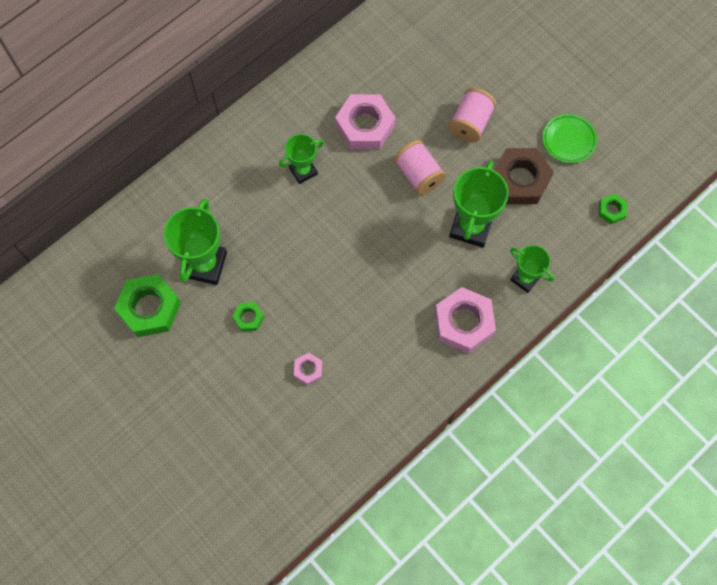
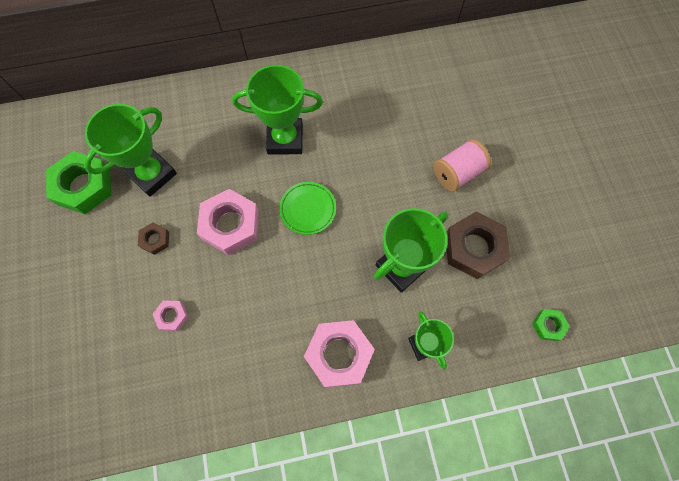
camera: 30 degrees right, 0 degrees up
green nut [232,302,264,331] -> brown nut [138,223,169,255]
green trophy [279,134,324,184] -> green trophy [232,65,323,155], size x1.65
pink nut [335,94,395,149] -> pink nut moved to [197,189,259,255]
pink spool [394,140,446,195] -> none
green plate [543,114,597,163] -> green plate moved to [279,182,336,235]

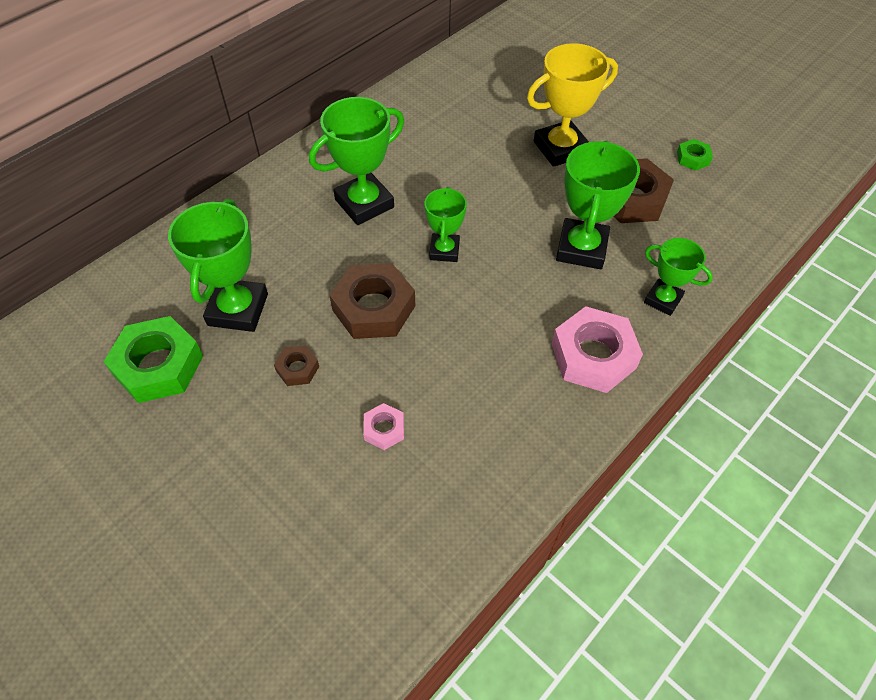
camera: 35 degrees left, 15 degrees down
pink nut [197,189,259,255] -> brown nut [329,263,415,339]
green plate [279,182,336,235] -> green trophy [425,187,467,262]
pink spool [433,139,491,192] -> yellow trophy [527,43,618,167]
green nut [532,309,570,341] -> green nut moved to [677,139,713,171]

